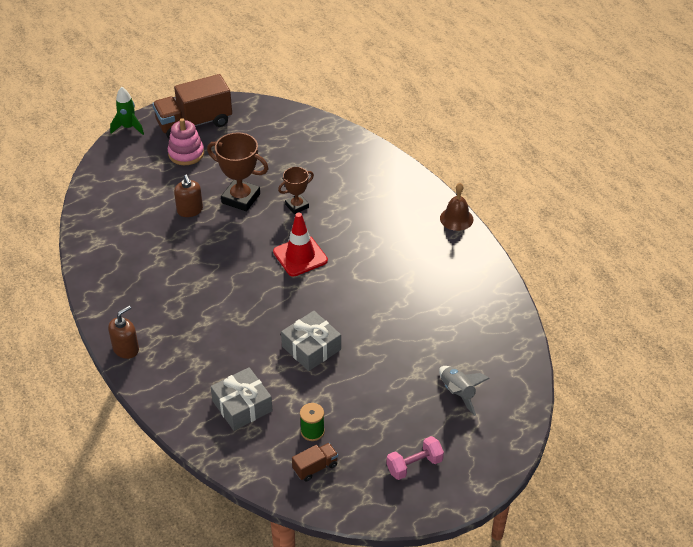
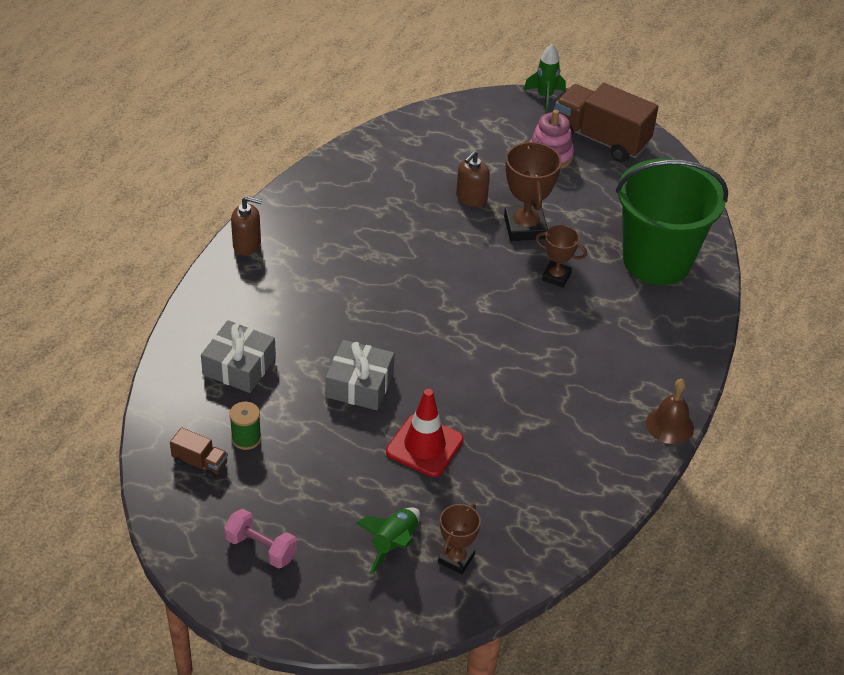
camera: 55 degrees right, 0 degrees up
red traffic cone [273,212,328,276] -> red traffic cone moved to [386,389,464,477]
grey rocket [439,366,490,416] -> green rocket [356,507,420,574]
none -> brown trophy [438,504,481,574]
none -> green bucket [616,159,728,285]

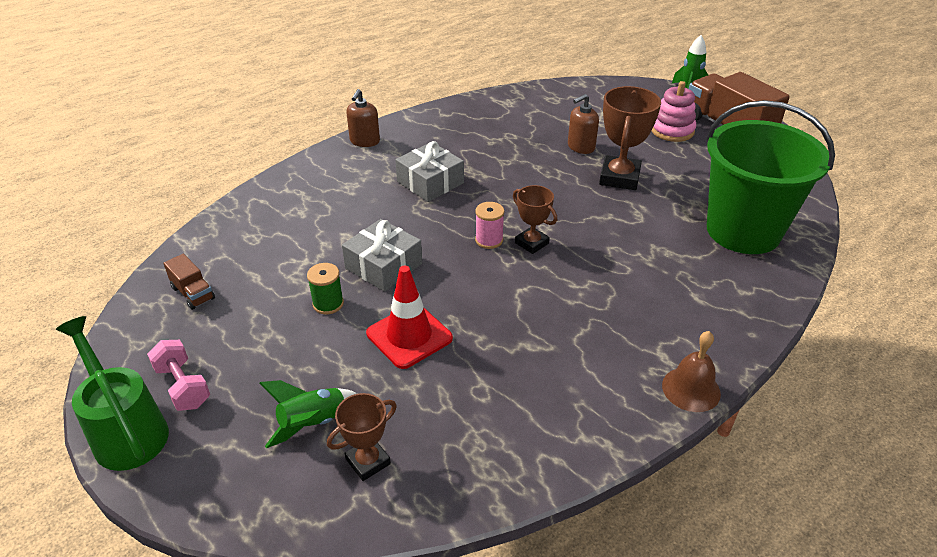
camera: 25 degrees right, 5 degrees down
grey gift [201,320,276,393] -> grey gift moved to [395,141,464,202]
green spool [229,402,261,450] -> green spool moved to [307,263,344,314]
brown soap dispenser [231,196,262,256] -> brown soap dispenser turned 75 degrees clockwise [346,89,380,147]
brown trophy [535,225,587,287] -> brown trophy moved to [513,185,557,254]
none -> green watering can [56,316,169,471]
none -> pink spool [475,202,504,249]

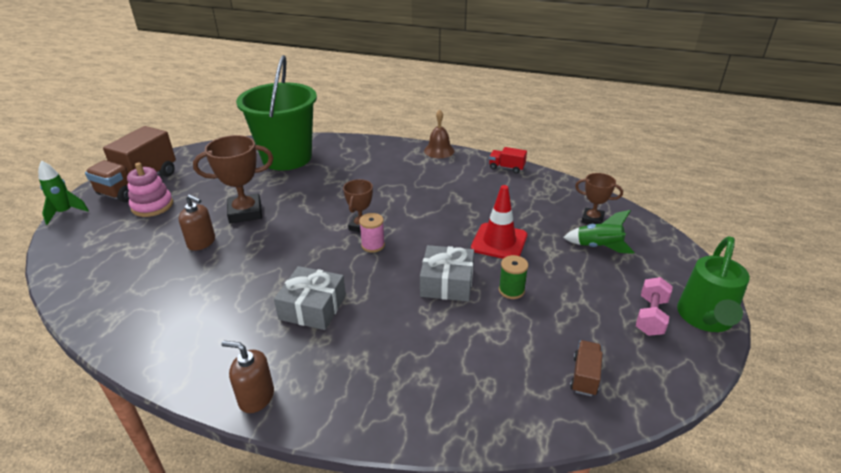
camera: 120 degrees left, 5 degrees down
brown soap dispenser [346,89,380,147] -> brown soap dispenser turned 150 degrees counterclockwise [222,340,274,413]
none -> red truck [489,147,527,173]

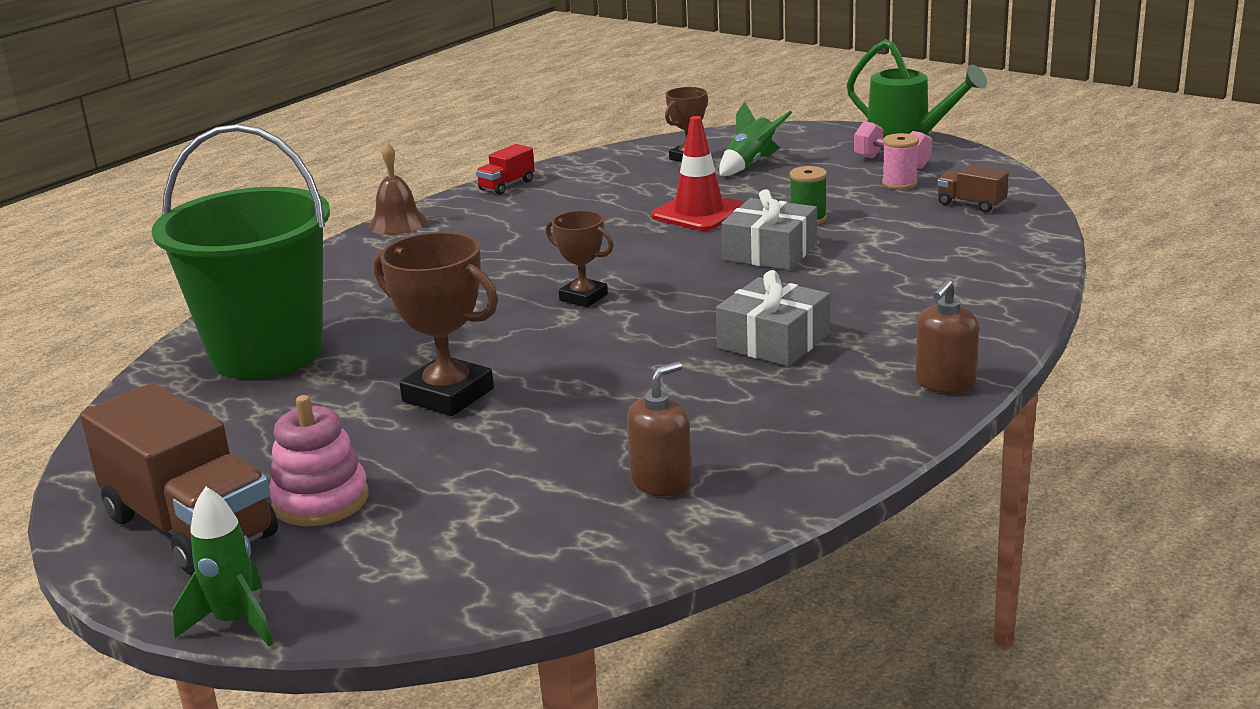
camera: 70 degrees left, 10 degrees down
brown soap dispenser [179,194,215,251] -> brown soap dispenser moved to [627,361,692,496]
brown trophy [193,135,273,224] -> brown trophy turned 60 degrees counterclockwise [374,232,498,416]
pink spool [359,213,385,253] -> pink spool moved to [882,133,919,190]

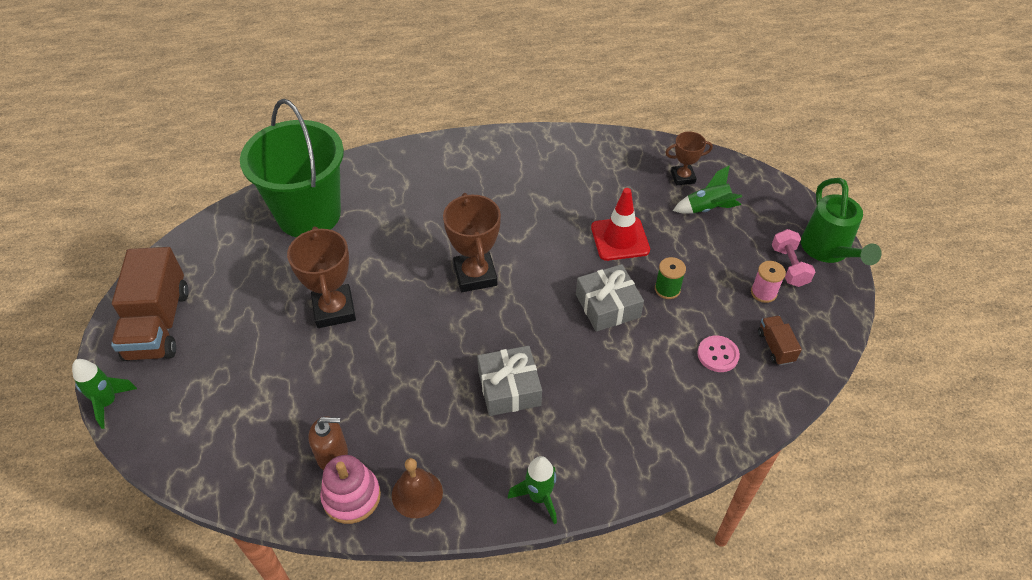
camera: 40 degrees right, 25 degrees up
pink stacking toy [269,395,369,526] -> pink stacking toy moved to [320,455,381,524]
brown bell [369,142,427,235] -> brown bell moved to [392,458,443,518]
red truck [476,144,535,195] -> none
brown trophy [546,211,614,307] -> brown trophy [443,193,501,292], size x1.66
brown soap dispenser [915,279,979,393] -> green rocket [508,456,557,524]
none -> pink button [698,336,740,372]

